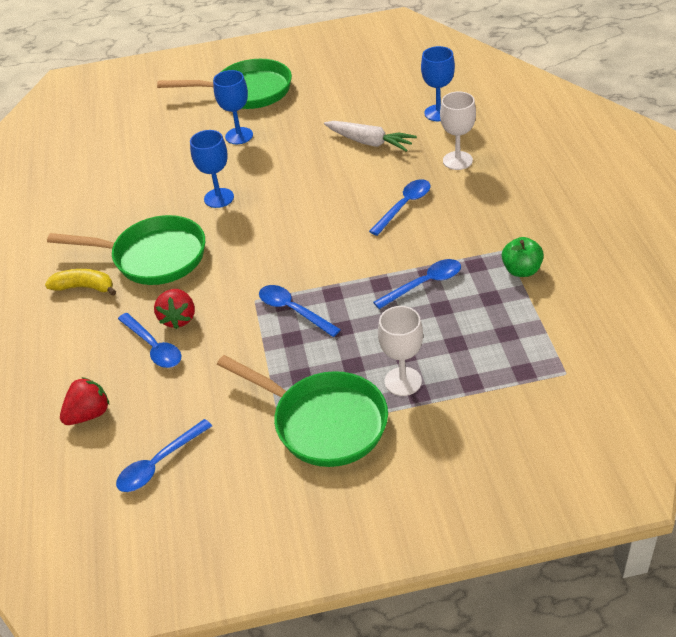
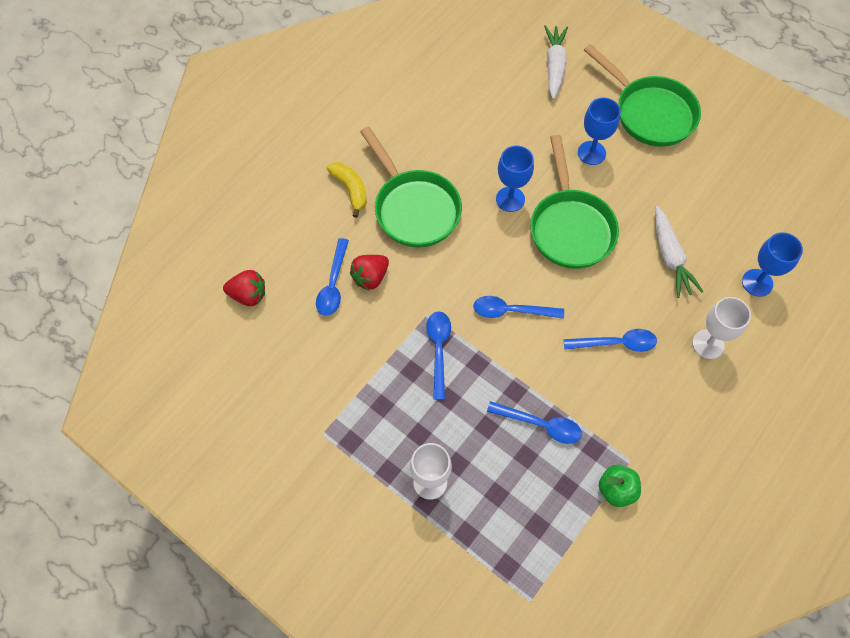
camera: 45 degrees right, 20 degrees up
blue spoon [116,419,212,492] -> blue spoon moved to [473,296,564,319]
green pan [217,355,388,467] -> green pan moved to [530,135,619,269]
none -> white carrot [544,25,568,99]

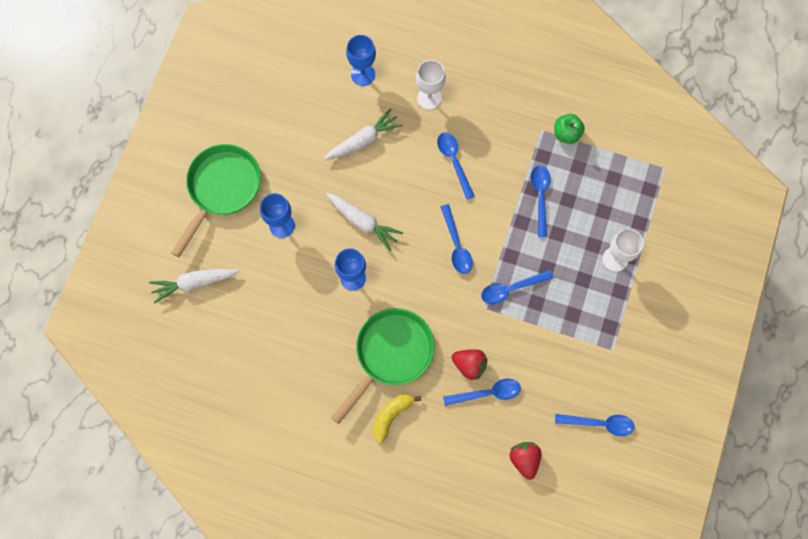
camera: 110 degrees left, 10 degrees up
green pan [530,135,619,269] -> white carrot [326,193,403,251]
none -> blue spoon [555,414,635,436]

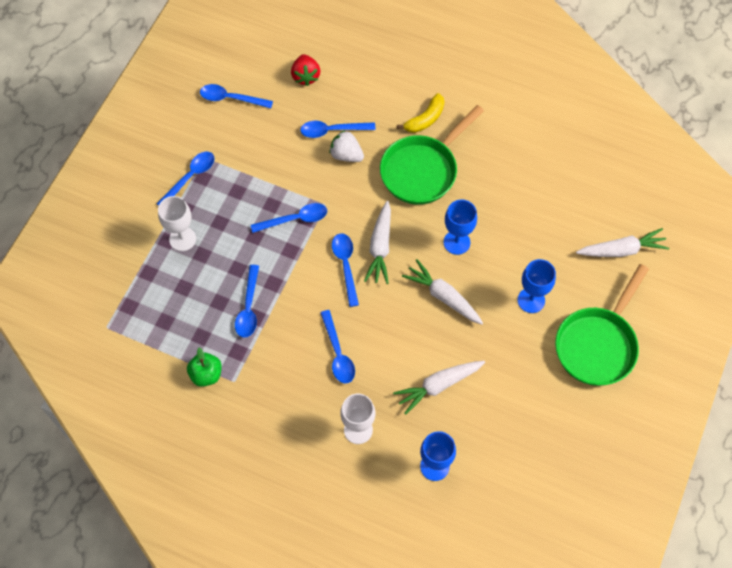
camera: 175 degrees left, 10 degrees down
red strawberry [452,349,487,380] -> white strawberry [329,130,364,162]
none -> blue spoon [157,152,214,206]
none -> white carrot [364,201,391,284]

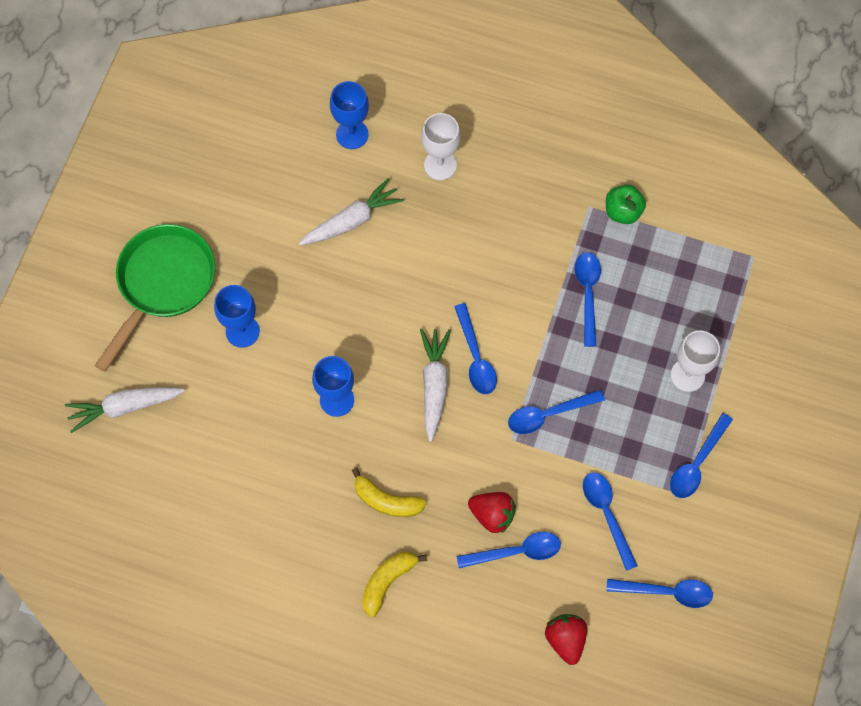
camera: 175 degrees right, 5 degrees up
blue spoon [320,310,355,384] -> blue spoon moved to [583,472,638,571]
white strawberry [329,130,364,162] -> red strawberry [468,492,516,534]
green pan [380,105,484,205] -> yellow banana [352,468,427,517]
white carrot [402,259,483,325] -> none

